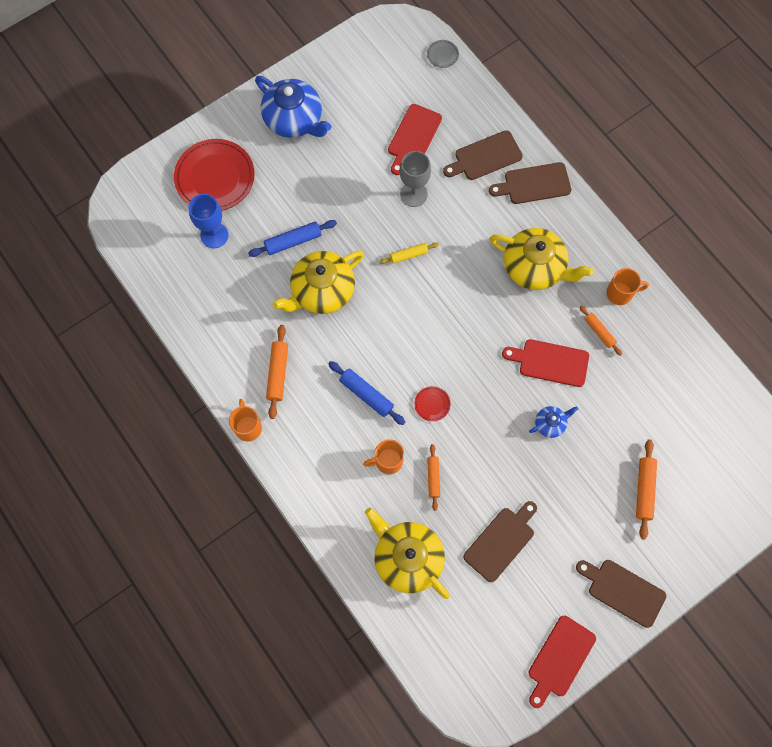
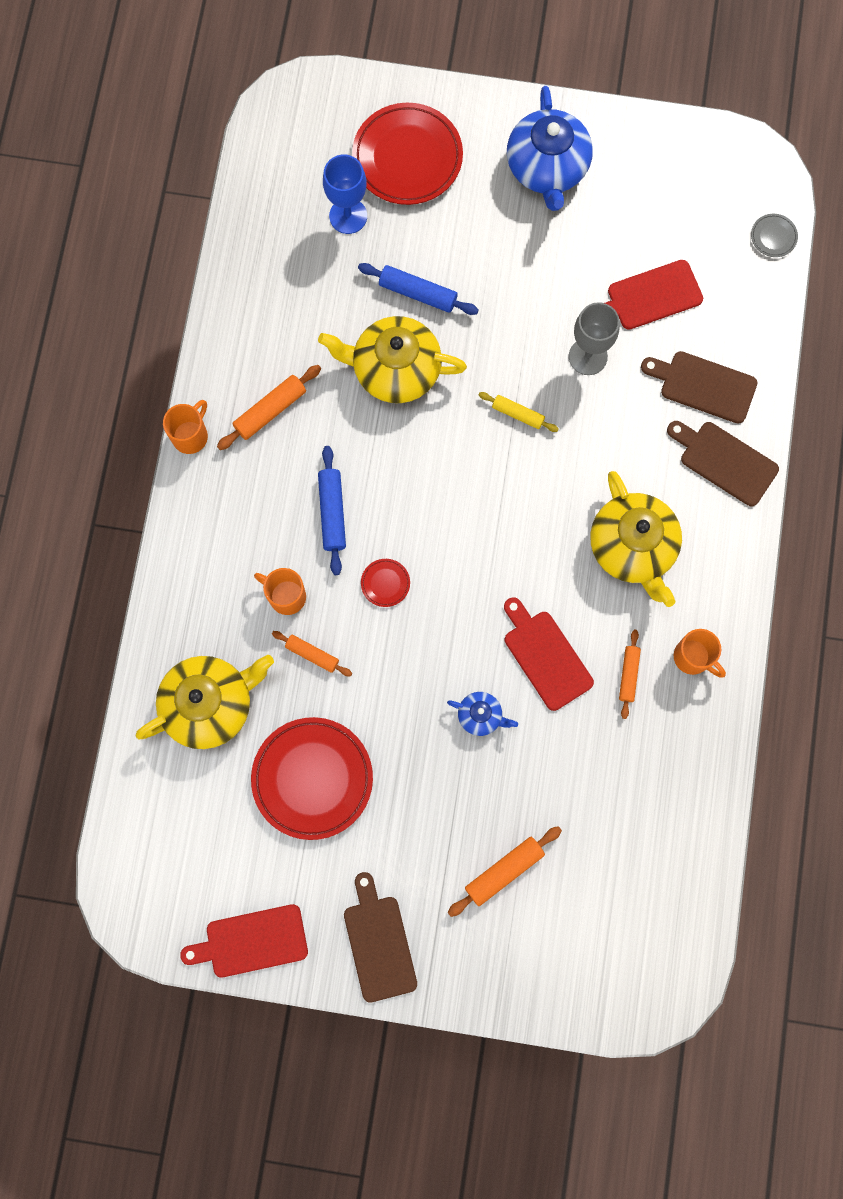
camera: 45 degrees right, 5 degrees up
yellow teapot [365,508,450,599] -> yellow teapot turned 60 degrees clockwise [136,655,274,749]
orange rolling pin [427,444,440,511] -> orange rolling pin turned 75 degrees clockwise [272,631,352,676]
brown cutting board [463,501,537,582] -> red plate [251,717,373,840]

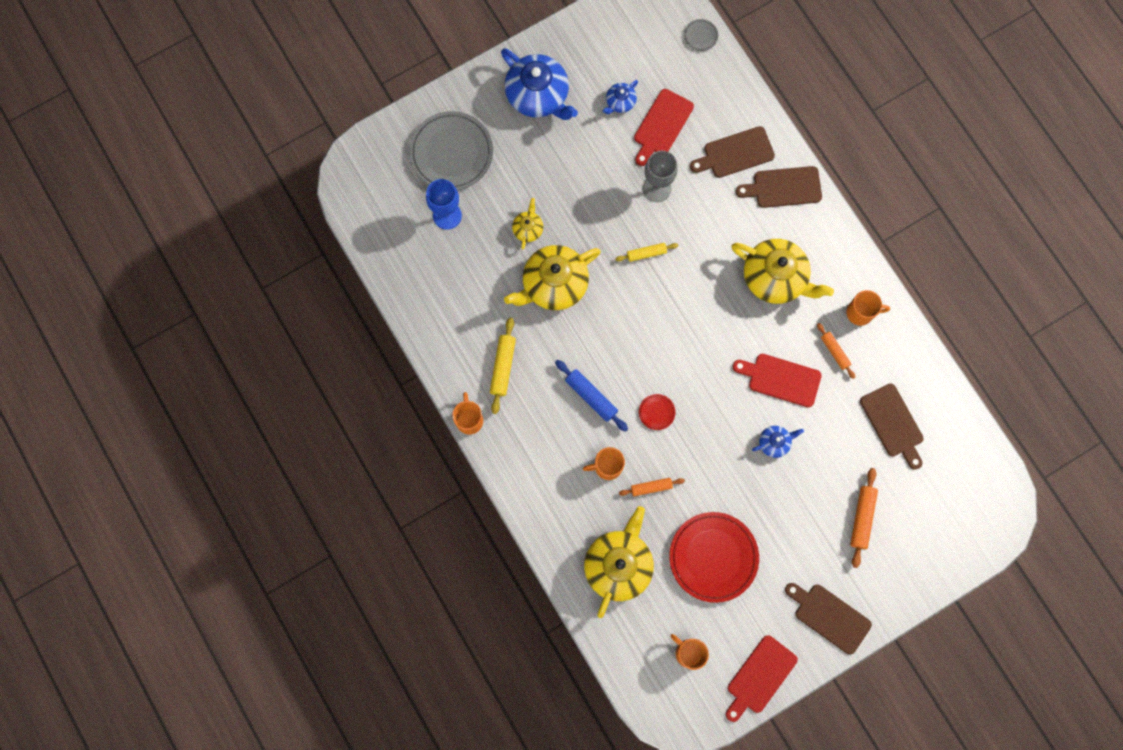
camera: 40 degrees left, 0 degrees up
orange rolling pin [217,365,321,450] -> yellow rolling pin [490,318,516,414]
red plate [352,103,463,205] -> grey plate [409,111,493,190]
blue rolling pin [358,263,479,315] -> yellow teapot [512,198,543,250]
none -> blue teapot [603,80,638,114]
none -> orange mug [671,634,709,670]
none -> brown cutting board [860,383,924,470]

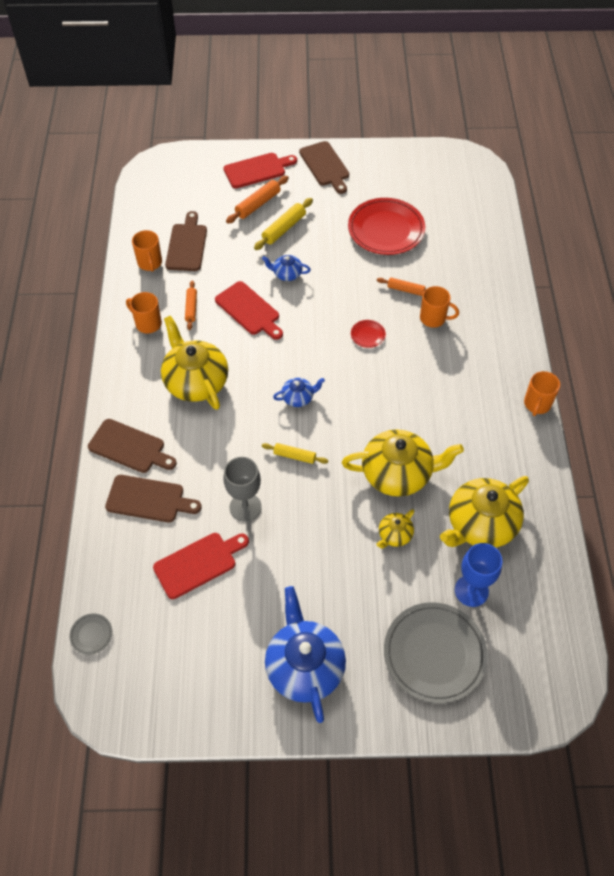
camera: 150 degrees left, 20 degrees down
yellow rolling pin [490,318,516,414] -> yellow rolling pin moved to [254,198,313,250]
blue rolling pin [555,360,628,432] -> none
yellow teapot [584,506,654,618] -> yellow teapot moved to [440,476,529,548]
blue teapot [603,80,638,114] -> blue teapot moved to [273,378,325,407]
orange mug [671,634,709,670] -> orange mug moved to [132,230,162,272]
red cutting board [726,635,798,722] -> red cutting board moved to [223,153,297,188]

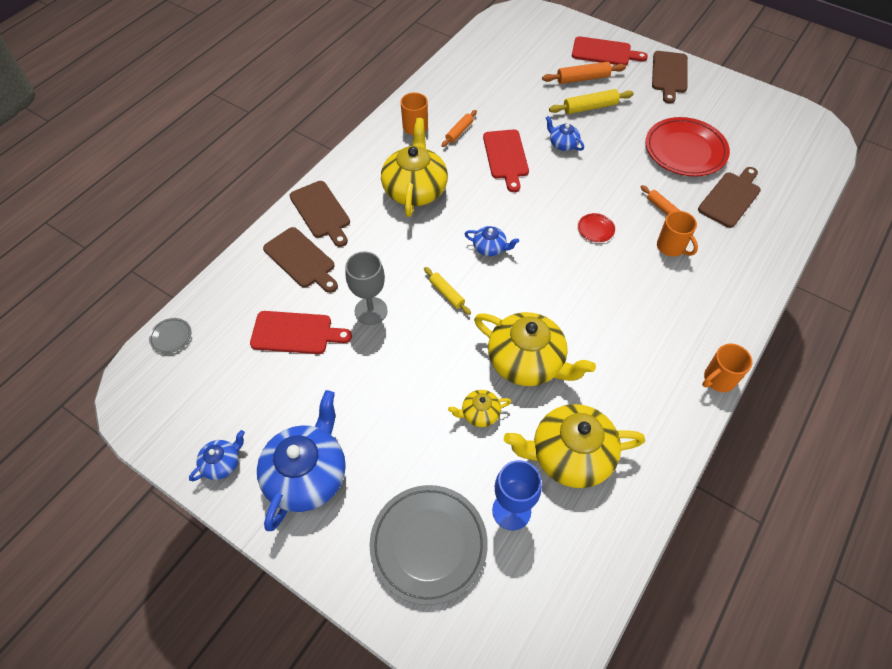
camera: 35 degrees right, 0 degrees up
orange mug [132,230,162,272] -> none
brown cutting board [165,211,207,271] -> brown cutting board moved to [698,167,761,228]
none -> blue teapot [189,430,245,481]

